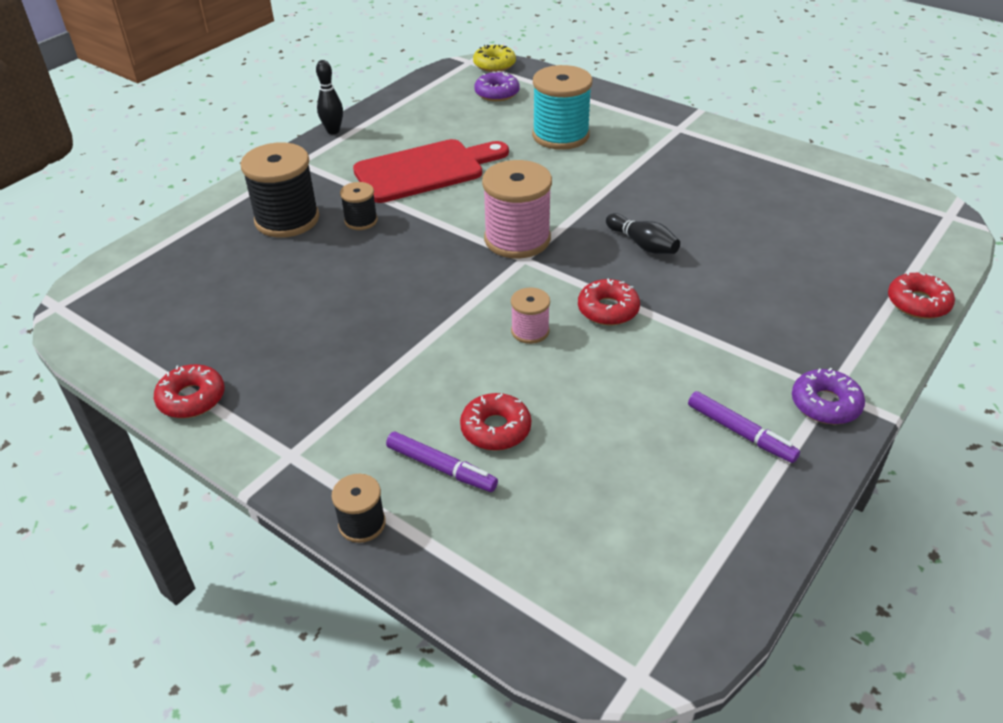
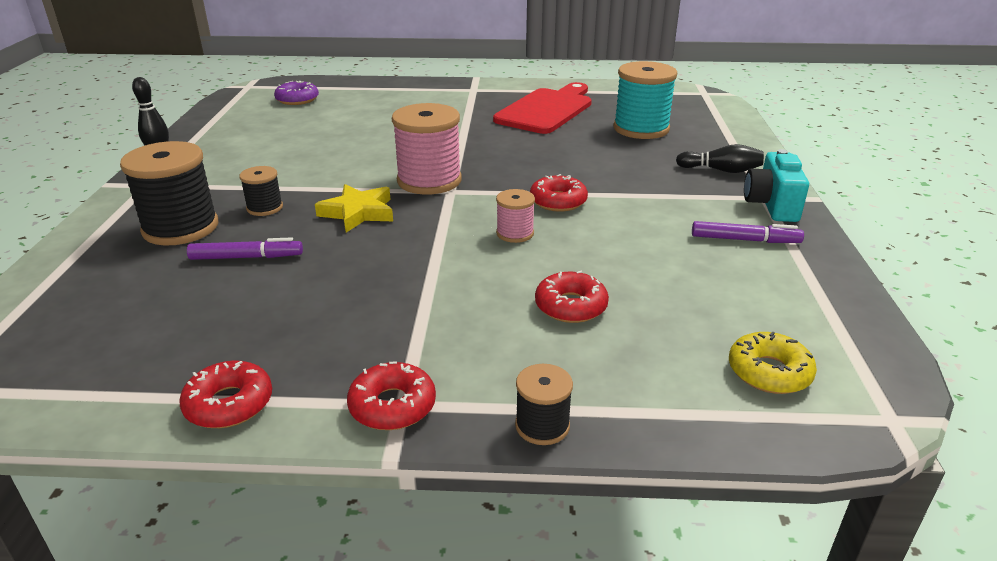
camera: 35 degrees left, 10 degrees down
red cutting board [353,139,509,203] -> red cutting board moved to [493,82,592,134]
purple marker [386,432,498,492] -> purple marker moved to [187,238,303,260]
yellow donut [473,45,516,72] -> yellow donut moved to [729,332,817,394]
turquoise spool [532,65,592,150] -> turquoise spool moved to [613,61,677,139]
black bowling pin [606,213,680,254] -> black bowling pin moved to [676,144,764,173]
purple donut [792,367,865,425] -> turquoise camera [744,149,809,222]
red donut [888,272,955,319] -> red donut moved to [347,361,436,430]
none -> yellow star [315,184,393,233]

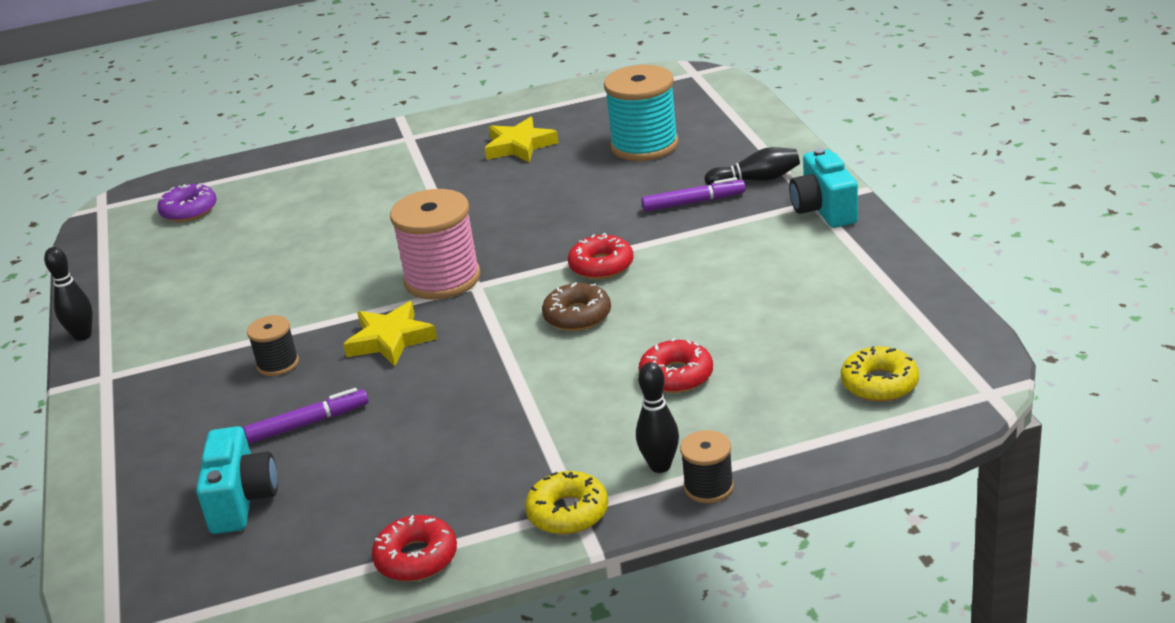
camera: 15 degrees left, 0 degrees up
black spool [120,141,218,246] -> none
red donut [347,361,436,430] -> yellow donut [525,471,608,535]
red cutting board [493,82,592,134] -> yellow star [485,117,559,163]
pink spool [496,189,535,243] -> brown donut [542,282,611,331]
purple marker [692,221,804,243] -> purple marker moved to [641,177,746,212]
none -> turquoise camera [196,426,278,534]
none -> black bowling pin [636,362,679,473]

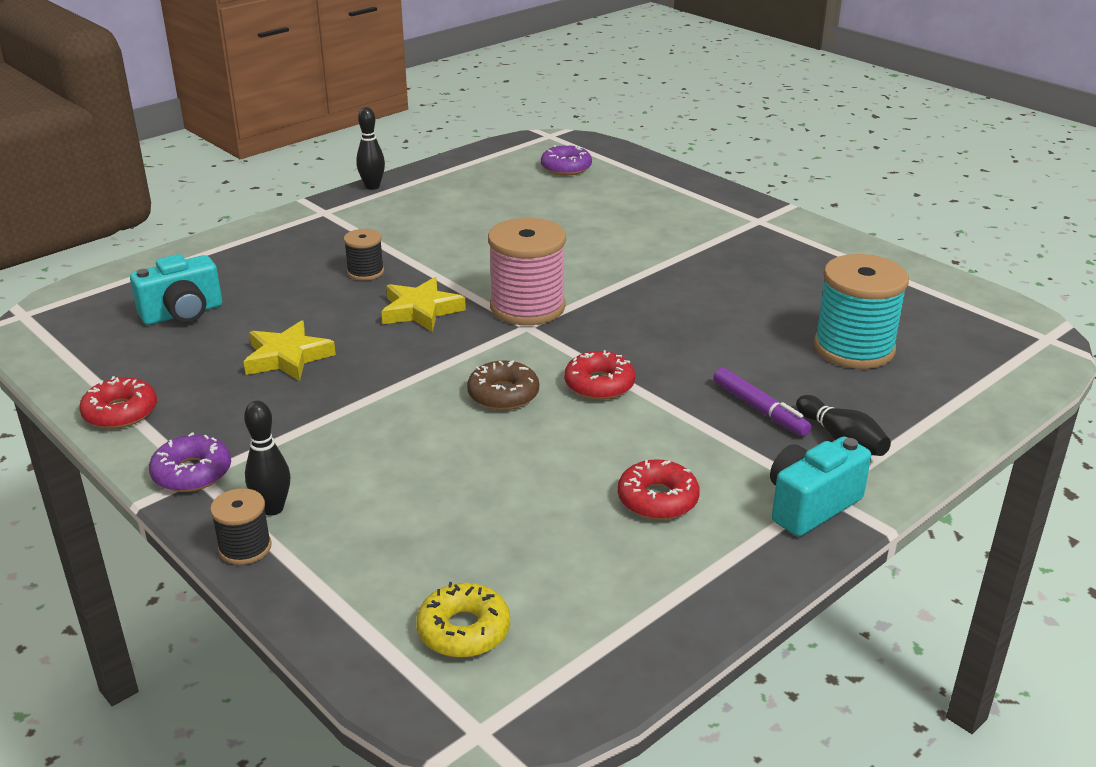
camera: 60 degrees right, 0 degrees up
purple marker [243,388,369,443] -> none
yellow star [485,117,559,163] -> yellow star moved to [244,320,336,381]
yellow donut [525,471,608,535] -> purple donut [149,432,231,492]
red donut [639,338,713,393] -> red donut moved to [618,459,700,520]

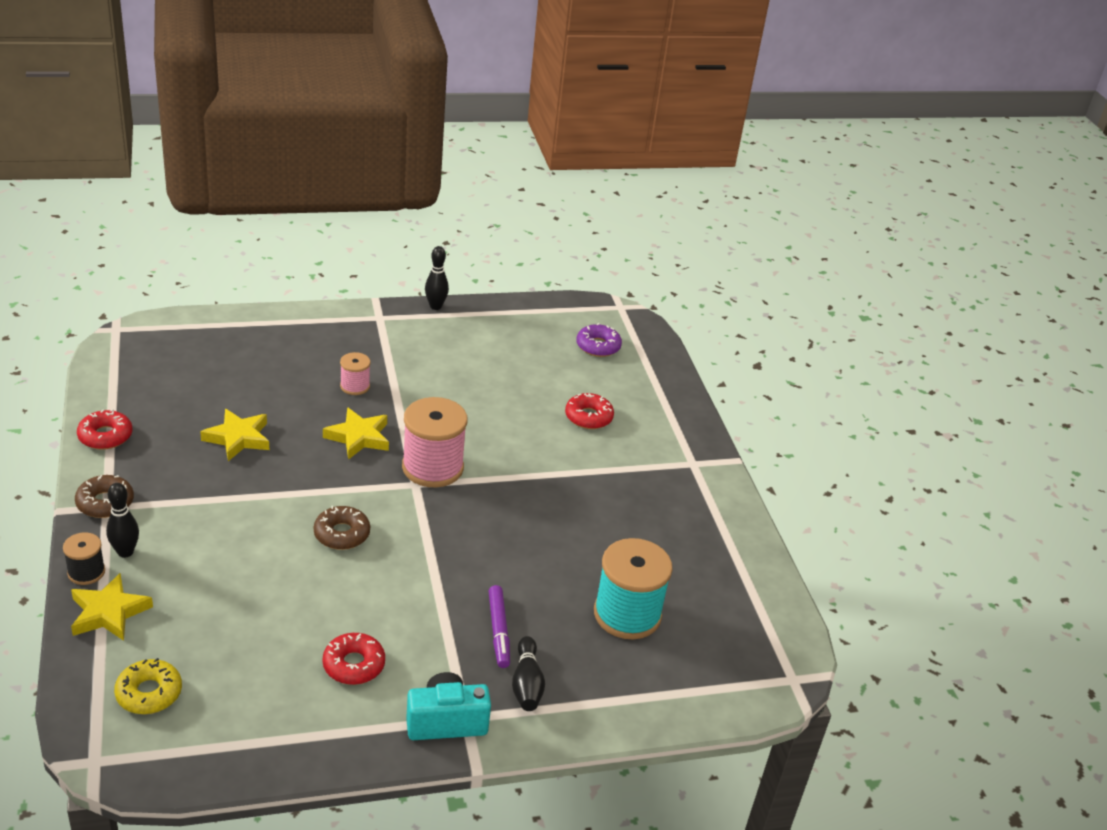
camera: 25 degrees right, 5 degrees up
turquoise camera [130,254,222,325] -> none
purple donut [149,432,231,492] -> brown donut [75,475,134,518]
black spool [344,229,384,281] -> pink spool [340,352,371,395]
red donut [564,350,635,400] -> red donut moved to [565,393,614,429]
none -> yellow star [71,573,153,641]

